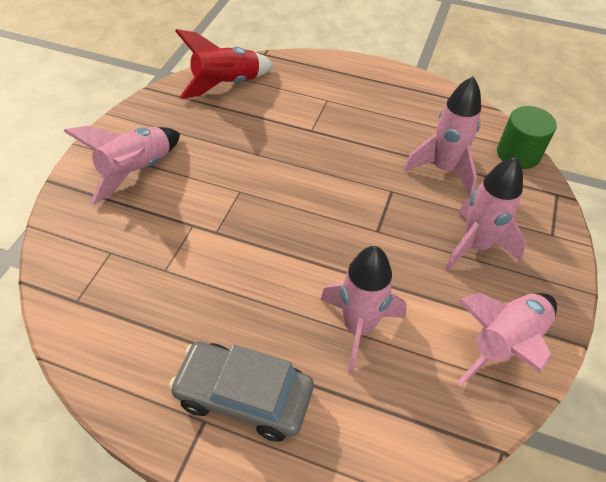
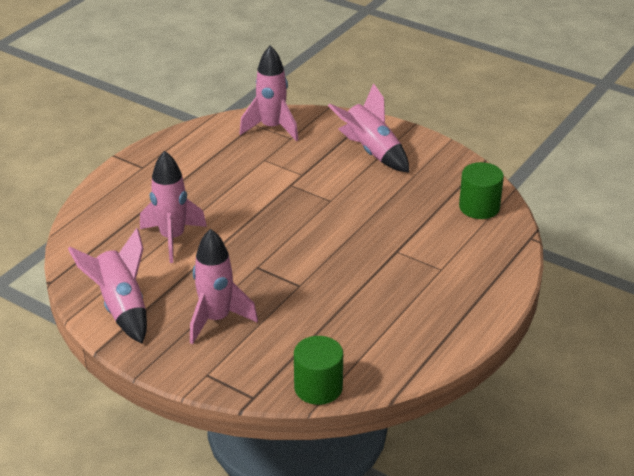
camera: 105 degrees right, 15 degrees down
grey car [169,342,314,442] -> none
red rocket [175,29,274,99] -> green cylinder [459,162,504,219]
pink rocket [404,76,481,196] -> pink rocket moved to [239,46,299,141]

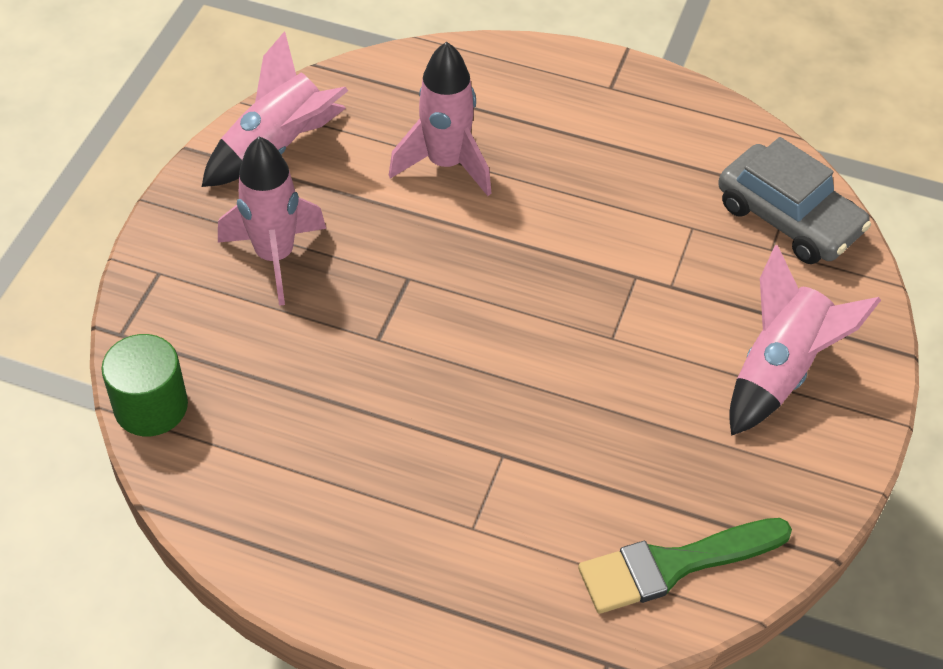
camera: 75 degrees right, 15 degrees up
pink rocket [239,46,299,141] -> grey car [718,137,871,264]
green cylinder [459,162,504,219] -> green brush [578,518,792,614]

